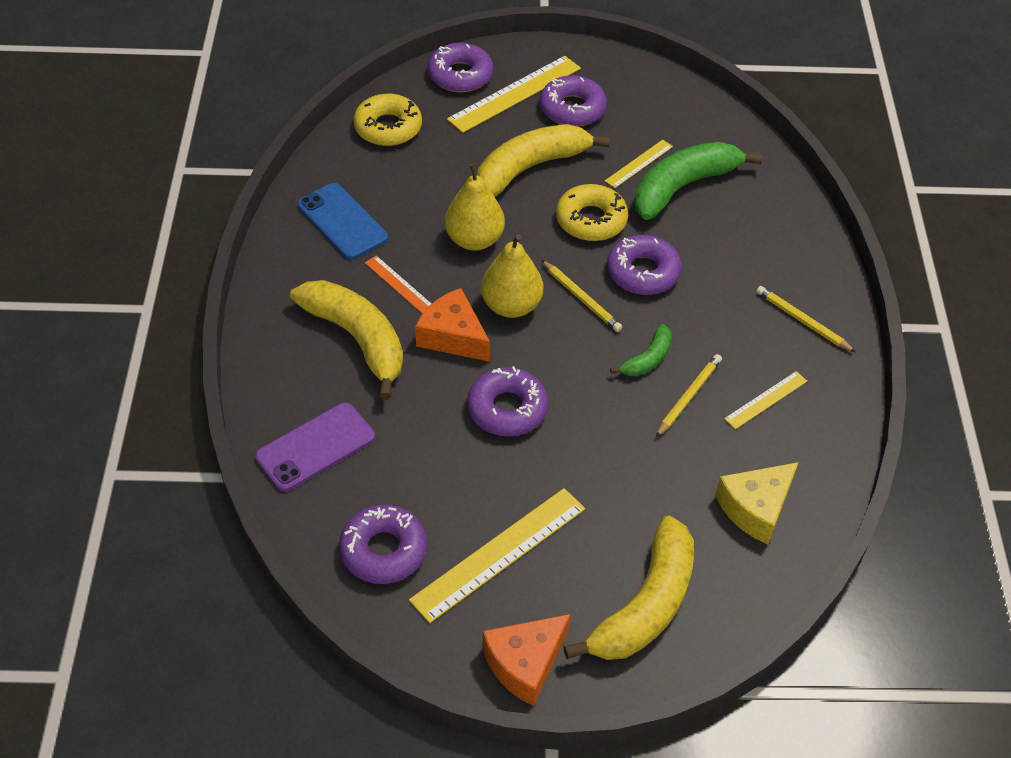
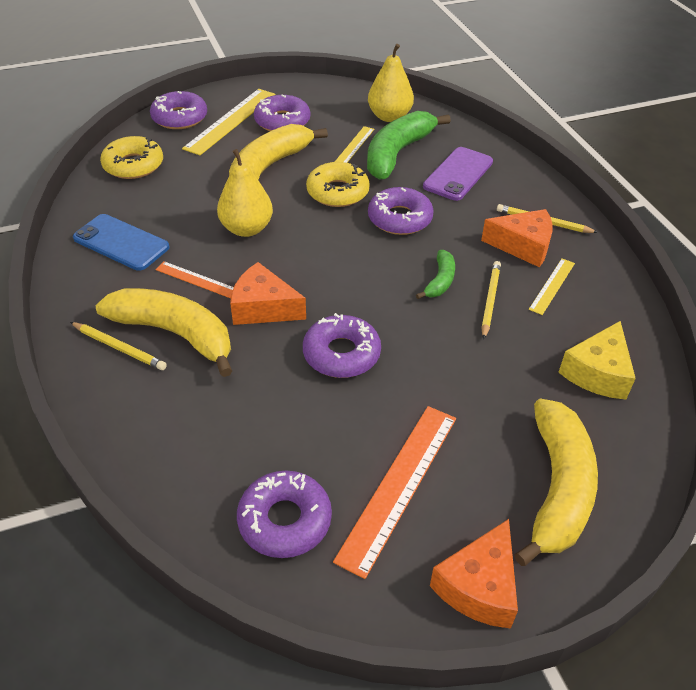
camera: 20 degrees left, 5 degrees down
purple phone [255,402,375,492] -> purple phone moved to [423,147,493,201]
yellow ruler [409,488,585,623] -> orange ruler [333,406,456,579]
yellow pear [481,234,543,318] -> yellow pear moved to [368,44,414,122]
yellow pencil [541,260,622,332] -> yellow pencil moved to [70,322,167,370]
none -> orange cheese [481,209,553,267]

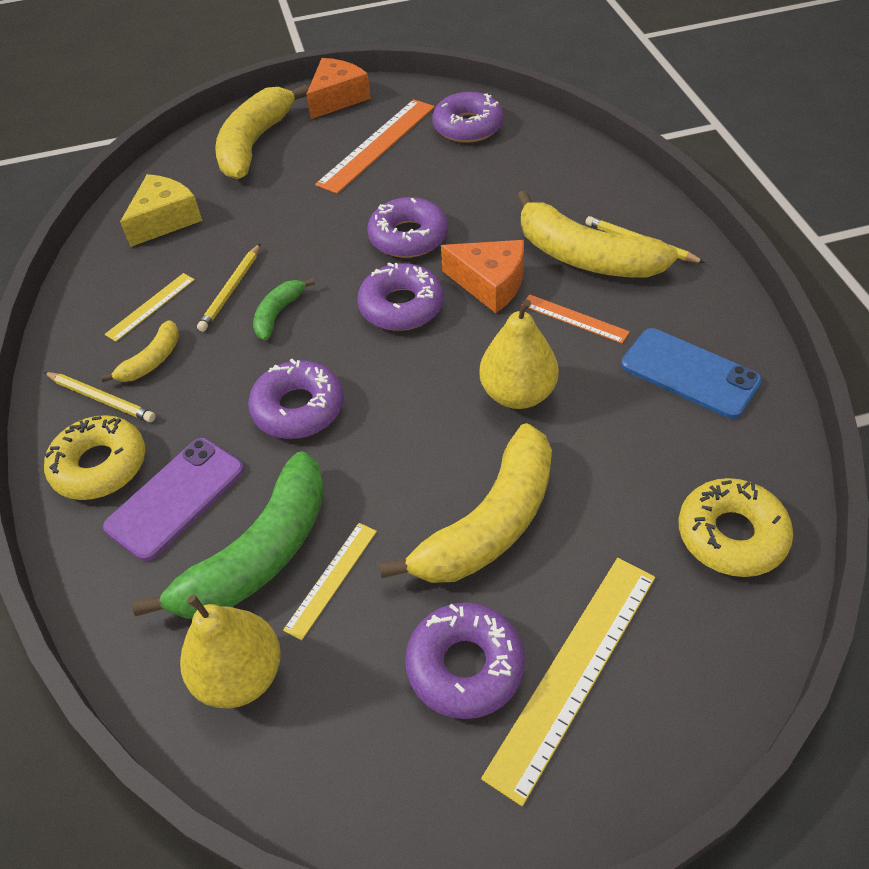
camera: 170 degrees left, 5 degrees up
purple donut [150,91,207,129] -> purple donut moved to [357,262,444,331]
yellow donut [306,162,370,207] -> yellow donut moved to [44,415,145,500]
orange cheese [481,209,553,267] -> yellow banana [101,320,179,382]

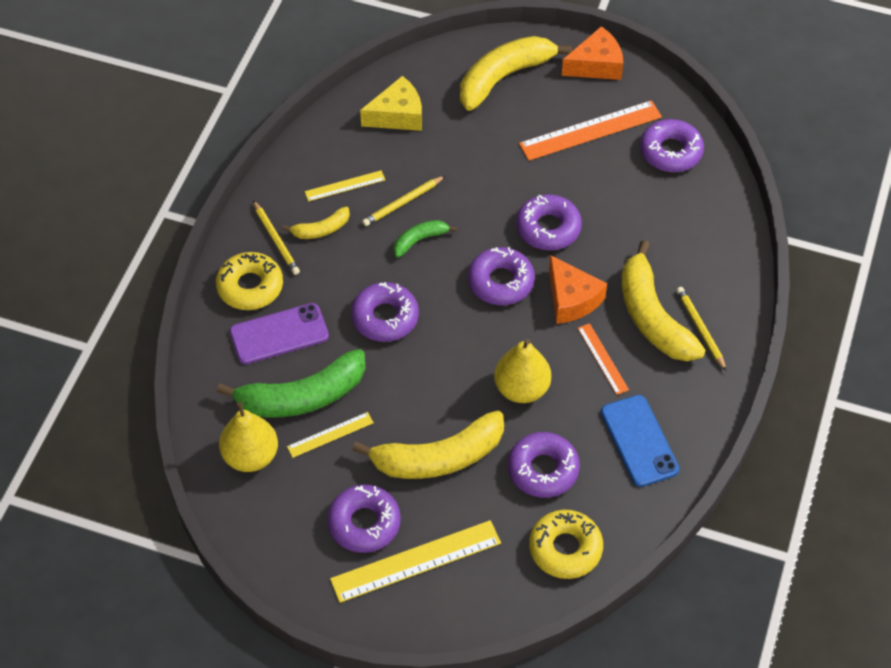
camera: 30 degrees right, 5 degrees up
none -> purple donut [508,432,580,498]

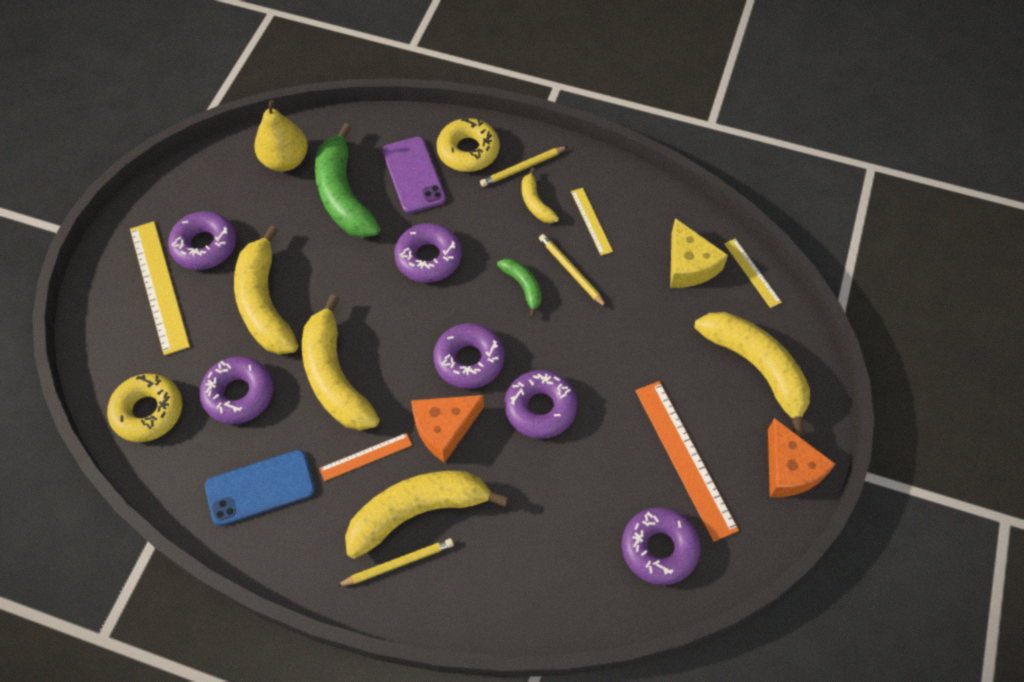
camera: 90 degrees right, 5 degrees up
yellow ruler [287,412,374,458] -> yellow ruler moved to [724,238,782,308]
yellow pear [494,339,551,403] -> yellow banana [302,294,380,431]

